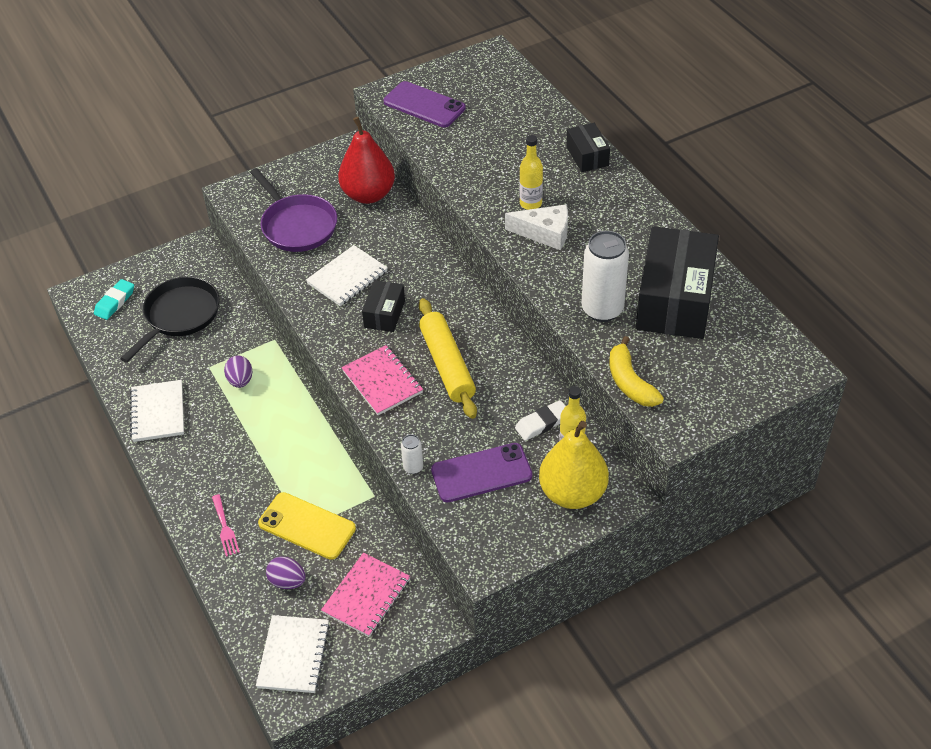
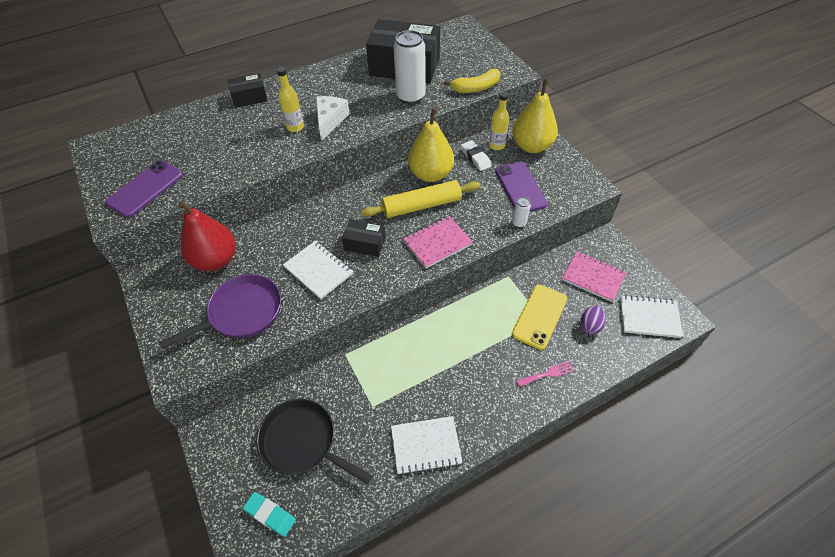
camera: 90 degrees left, 5 degrees up
purple egg [224,355,252,388] -> none
none -> yellow pear [408,108,454,182]

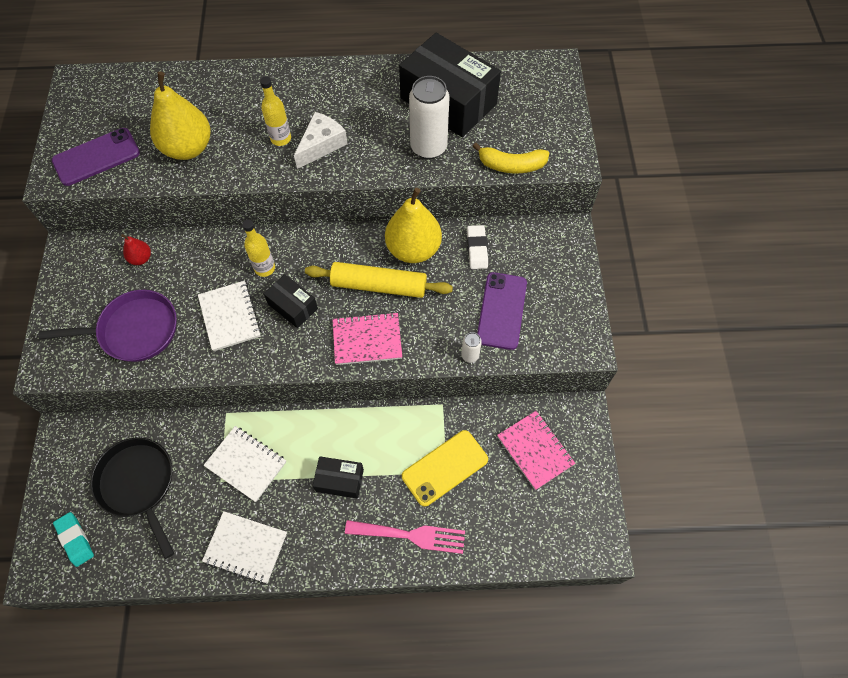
camera: 25 degrees right, 10 degrees up
red pear [178,202,236,271] -> red pear [121,234,151,265], size x0.46
black box [228,73,268,108] -> black box moved to [313,456,364,498]
yellow bottle [489,92,509,150] -> yellow bottle moved to [242,220,275,277]
yellow pear [512,79,558,153] -> yellow pear moved to [150,71,211,160]
pink fork [517,361,575,387] -> pink fork [345,520,465,554], size x1.71
purple egg [580,305,606,335] -> none
white notebook [620,295,683,338] -> white notebook moved to [204,426,286,502]

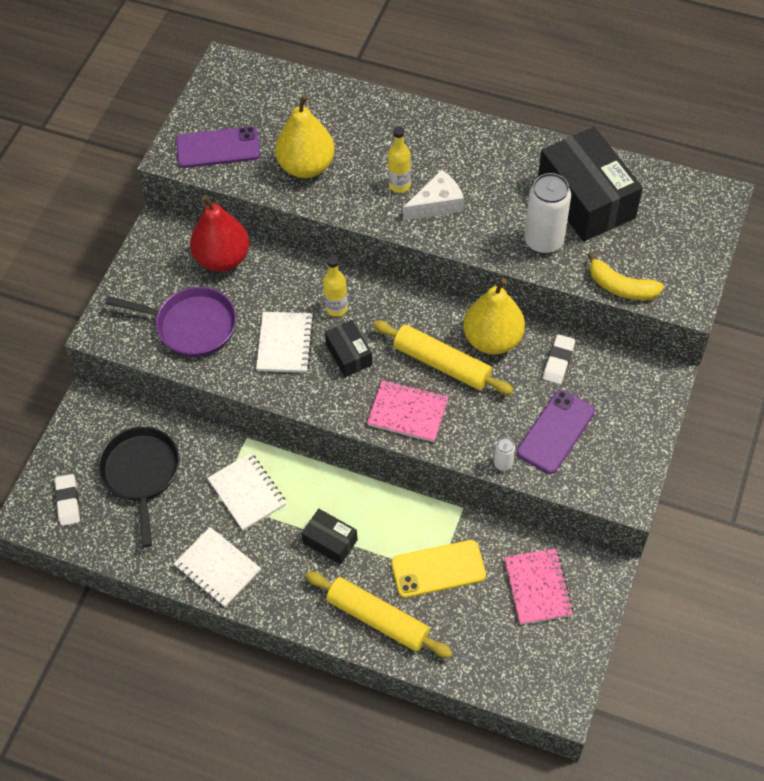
camera: 25 degrees right, 5 degrees down
turquoise eraser [53,512,94,567] -> white eraser [55,474,80,526]
red pear [121,234,151,265] -> red pear [190,195,249,272], size x2.16
pink fork [345,520,465,554] -> yellow rolling pin [305,571,453,658]

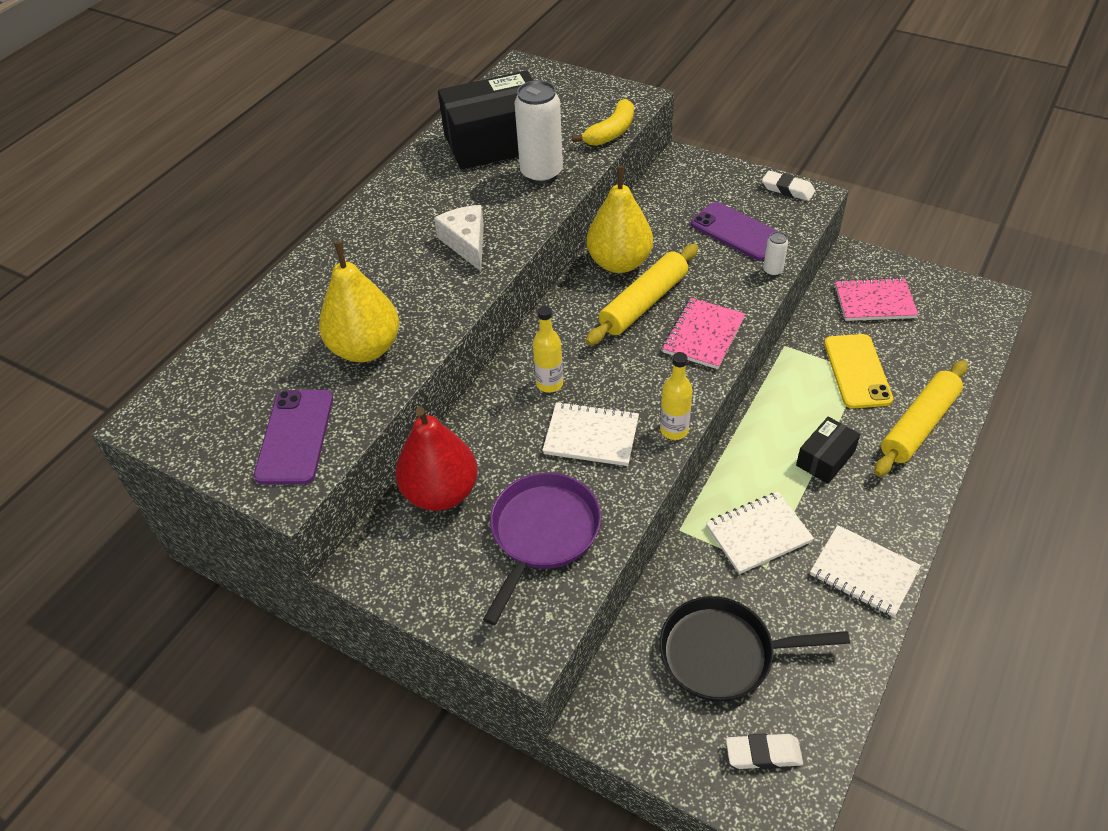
camera: 80 degrees left, 10 degrees down
white notebook [174,527,261,607] -> white notebook turned 75 degrees clockwise [810,525,921,617]
black box [325,320,373,377] -> none
yellow bottle [388,126,411,193] -> yellow bottle moved to [660,352,693,440]
white eraser [543,334,575,384] -> white eraser moved to [762,171,815,201]

